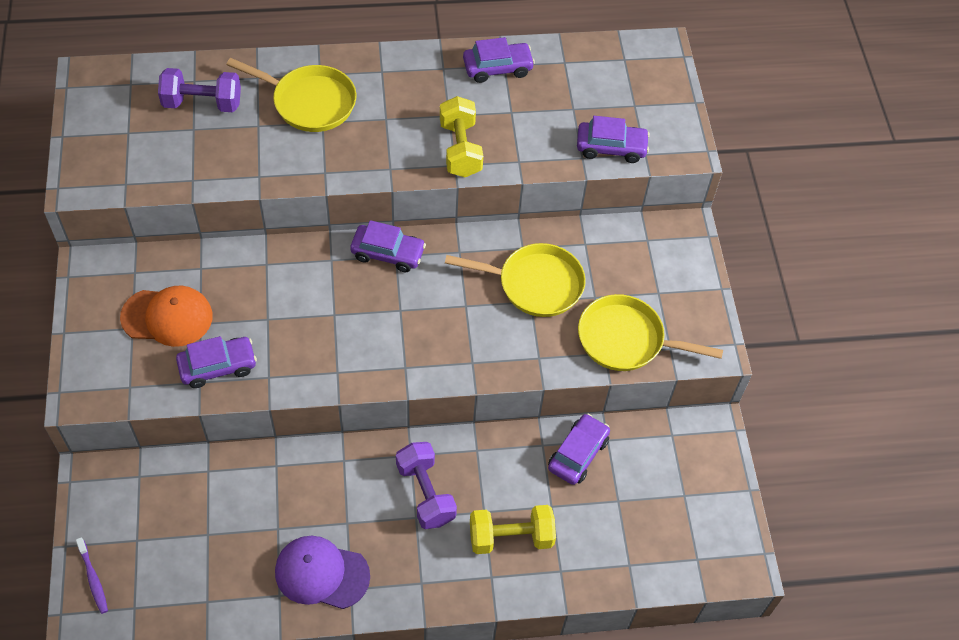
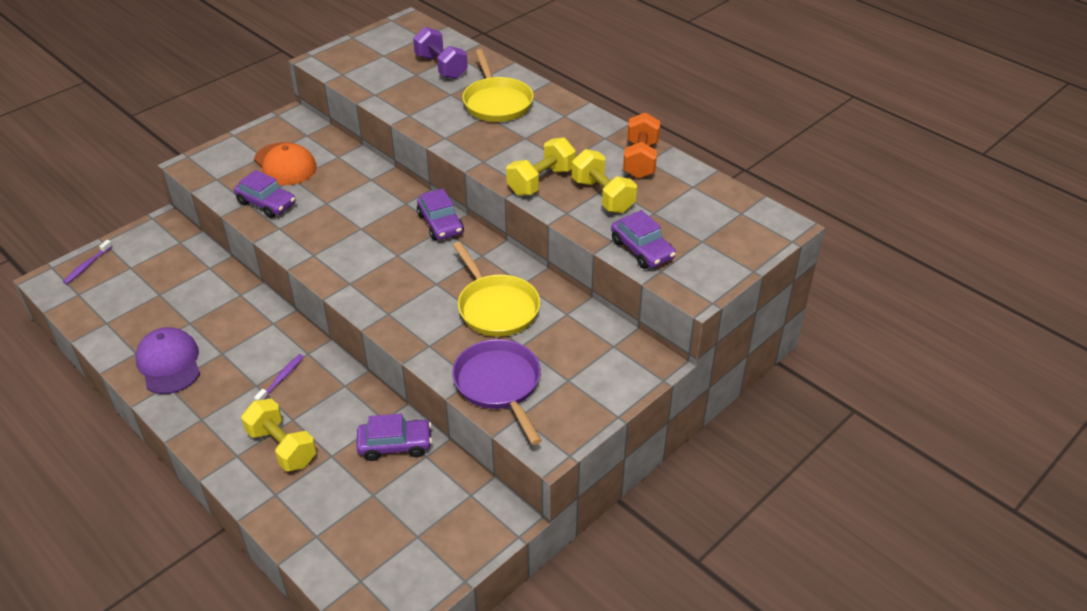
camera: 55 degrees right, 15 degrees down
purple dumbbell [396,442,457,529] -> purple toothbrush [254,354,304,401]
purple car [463,37,535,83] -> orange dumbbell [623,112,660,179]
yellow pan [578,294,723,371] -> purple pan [452,339,542,445]
none -> yellow dumbbell [572,149,637,213]

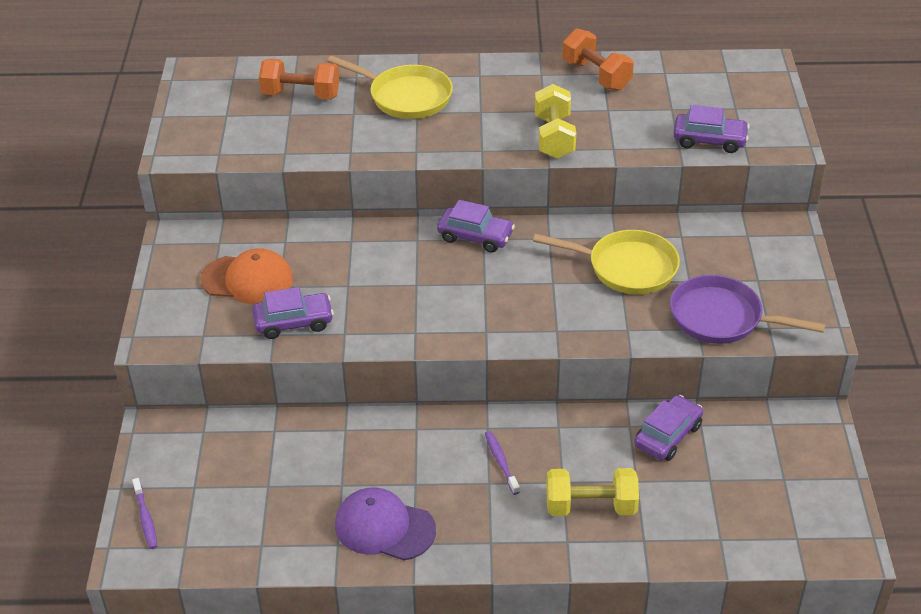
camera: 45 degrees left, 0 degrees up
purple dumbbell [413,27,468,79] -> orange dumbbell [259,59,339,100]
yellow dumbbell [572,149,637,213] -> none

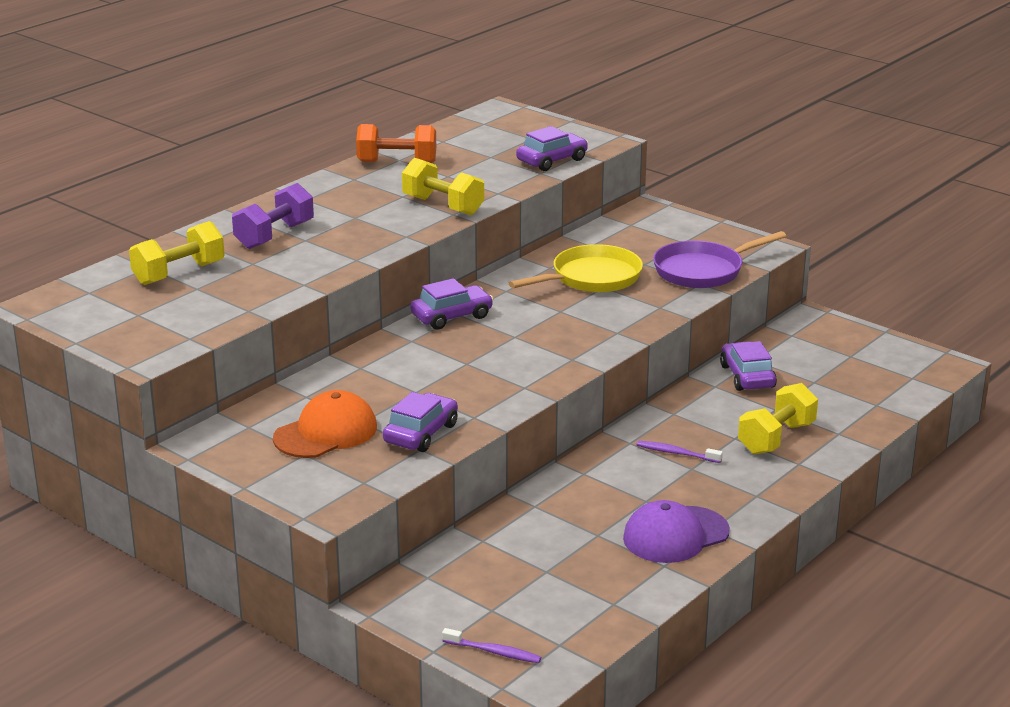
camera: 50 degrees left, 15 degrees down
orange dumbbell [259,59,339,100] -> yellow dumbbell [129,221,225,285]
yellow pan [327,56,453,119] -> purple dumbbell [232,183,314,249]

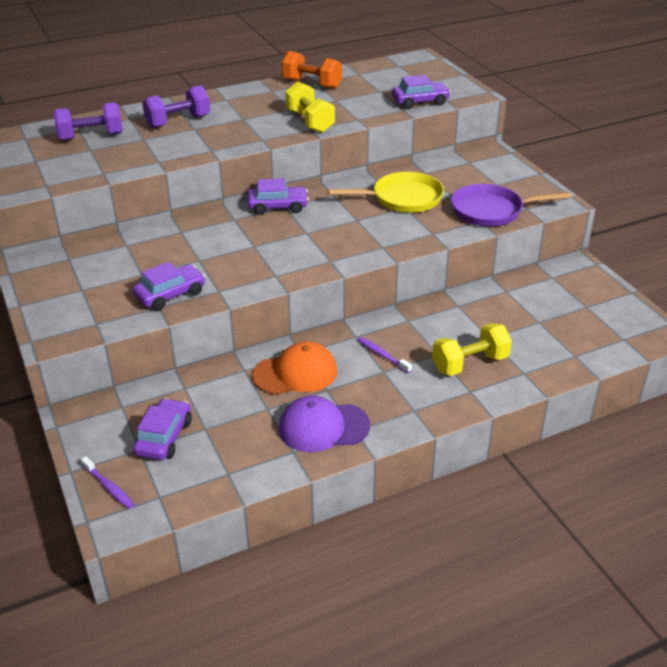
camera: 25 degrees right, 10 degrees up
yellow dumbbell [129,221,225,285] -> purple dumbbell [53,102,123,141]
orange cap [273,390,377,458] -> orange cap moved to [253,341,337,395]
purple car [720,341,777,391] -> purple car moved to [133,398,192,460]

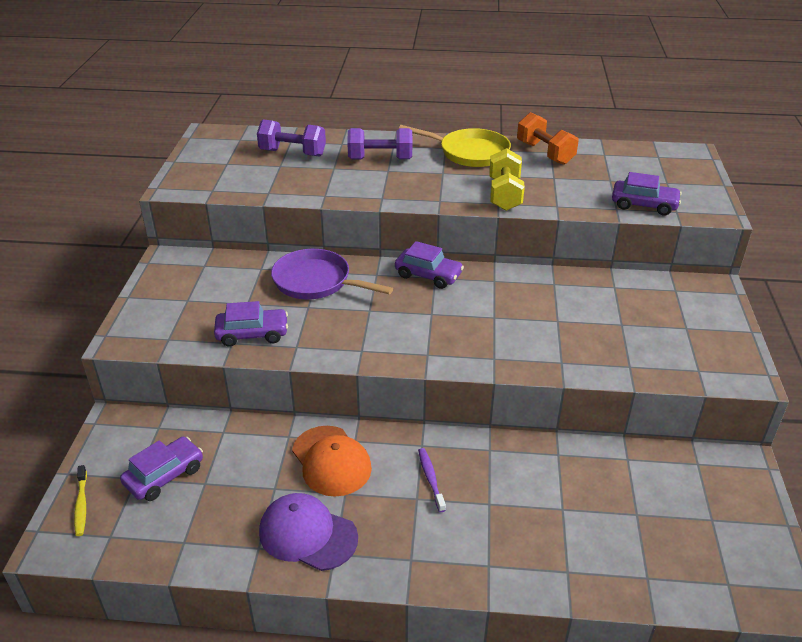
camera: 30 degrees right, 0 degrees up
purple toothbrush [81,456,134,509] -> yellow toothbrush [74,465,87,536]
orange cap [253,341,337,395] -> orange cap turned 45 degrees clockwise [292,426,372,496]
yellow pan [328,172,444,213] -> yellow pan moved to [399,125,511,167]
yellow dumbbell [432,323,512,376] -> none
purple pan [451,184,571,226] -> purple pan moved to [271,249,393,299]

